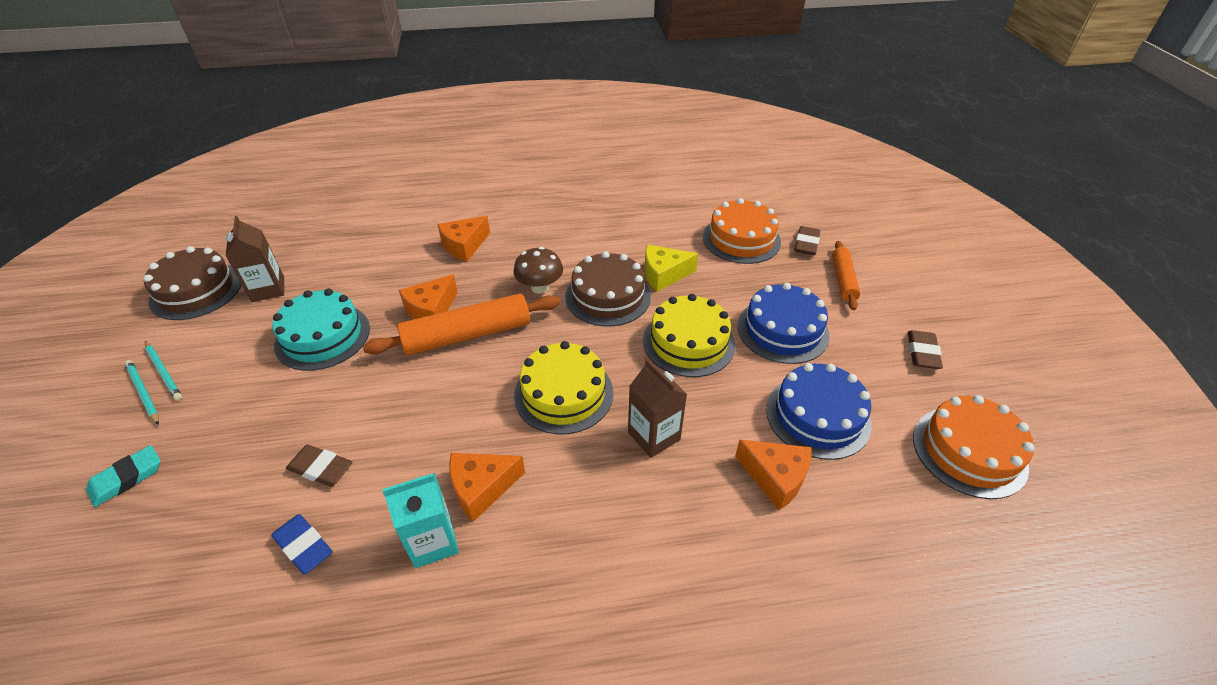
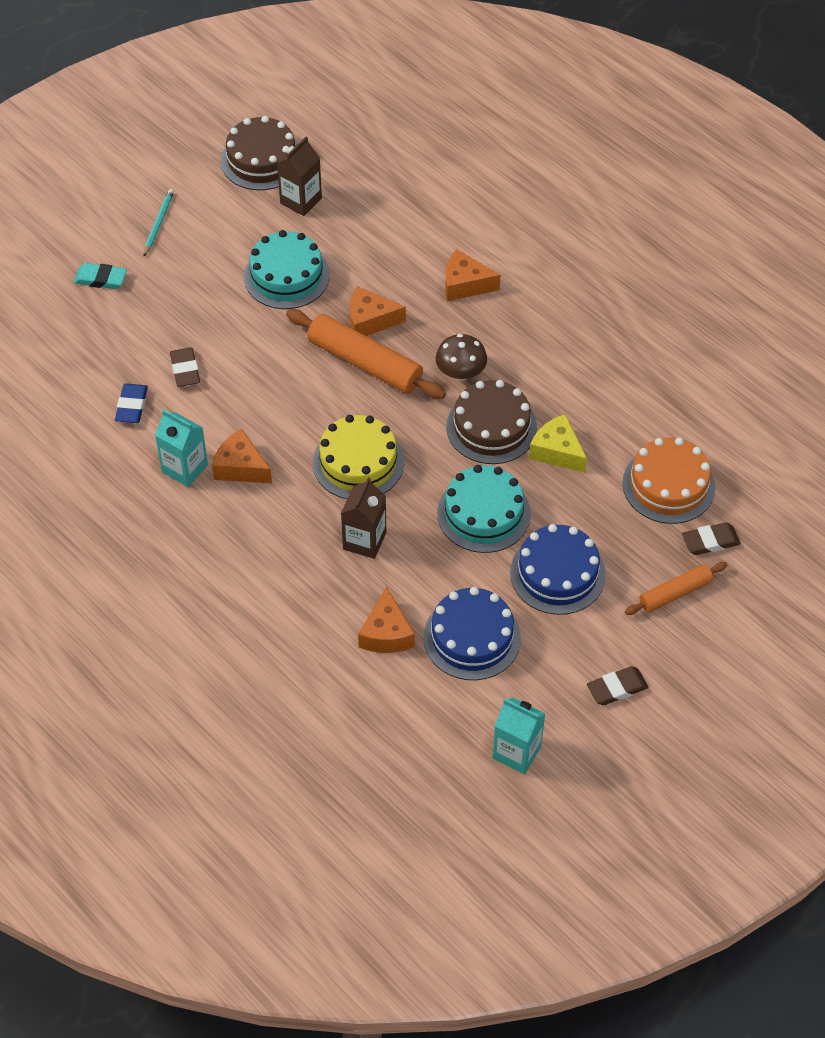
camera: 55 degrees right, 10 degrees up
turquoise pencil [145,341,182,401] -> none
yellow cake [643,294,735,377] -> turquoise cake [437,465,531,553]
orange cake [913,395,1034,499] -> turquoise carton [493,697,546,774]

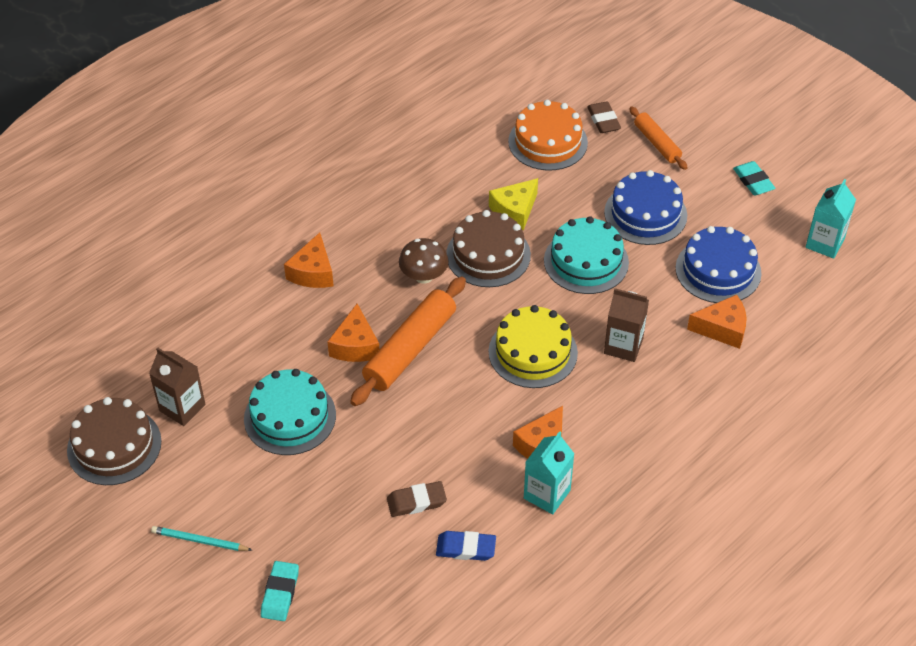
camera: 90 degrees left, 5 degrees down
brown eraser [587,666,648,705] -> turquoise eraser [733,161,775,196]

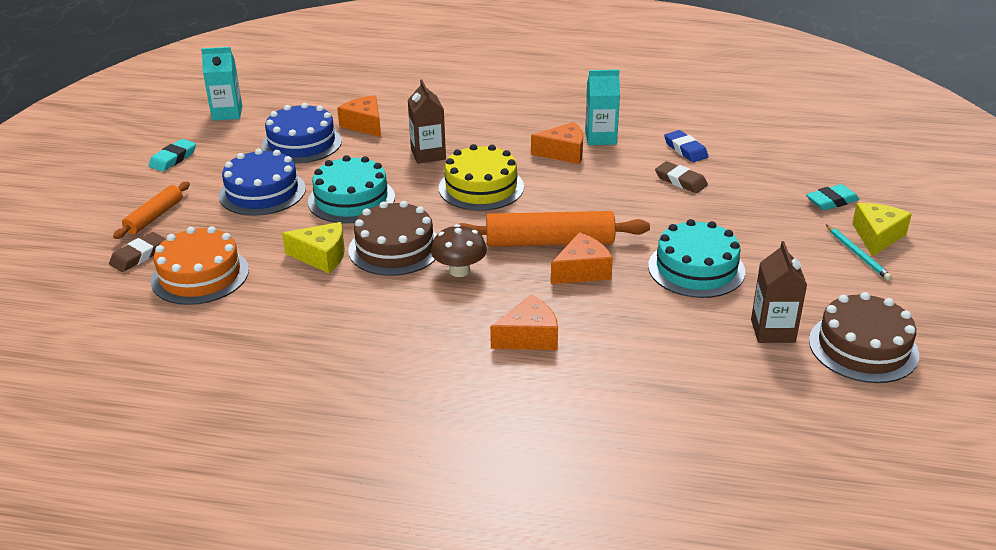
camera: 125 degrees left, 15 degrees down
none -> yellow cheese [852,203,912,257]

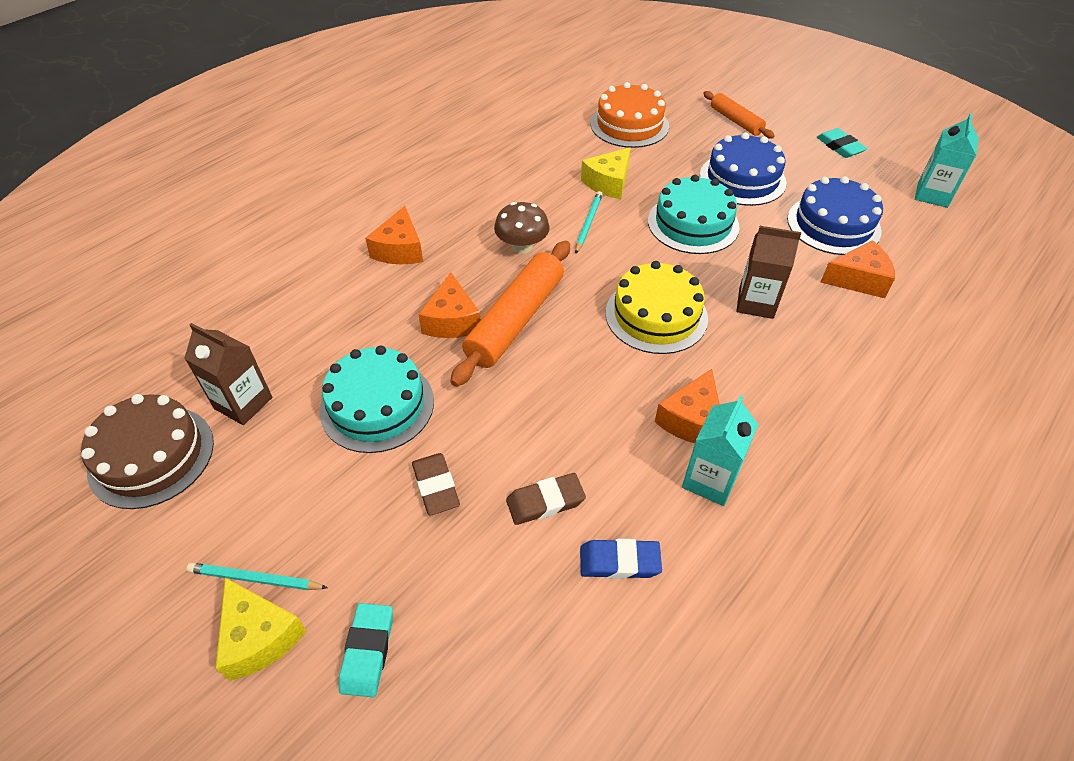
camera: 120 degrees right, 15 degrees up
brown eraser [109,232,166,272] -> brown eraser moved to [412,453,460,515]
brown cake [348,201,437,276] -> turquoise pencil [575,191,603,253]

